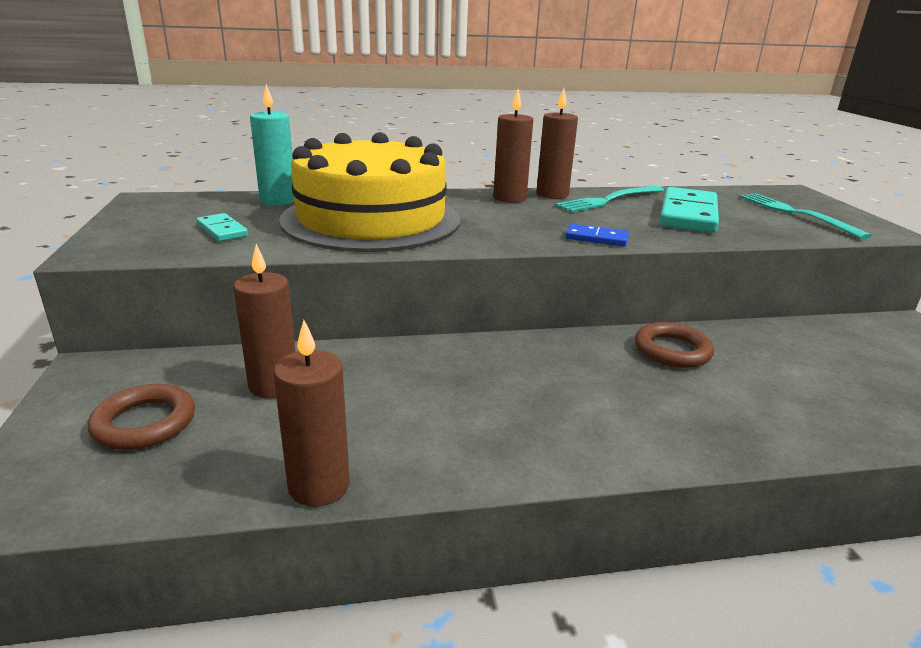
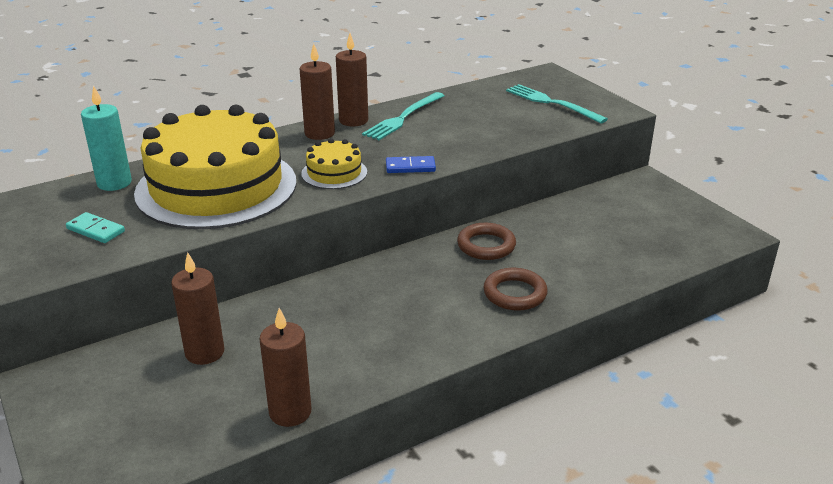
camera: 20 degrees left, 5 degrees up
brown ring [88,384,195,450] -> brown ring moved to [483,268,548,311]
turquoise domino [659,187,719,233] -> none
none -> yellow cake [301,138,367,189]

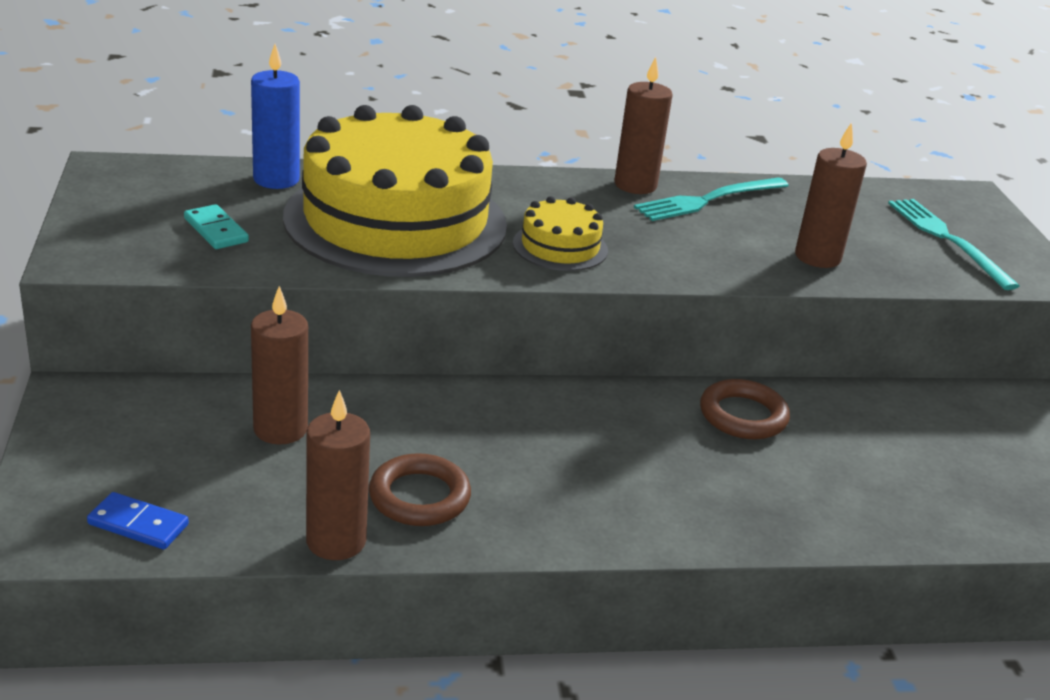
camera: 20 degrees right, 0 degrees up
turquoise candle [81,85,132,191] -> blue candle [251,44,300,189]
brown candle [300,44,335,140] -> brown candle moved to [795,122,867,268]
blue domino [386,156,436,173] -> blue domino moved to [87,492,189,549]
brown ring [483,268,548,311] -> brown ring moved to [369,453,471,526]

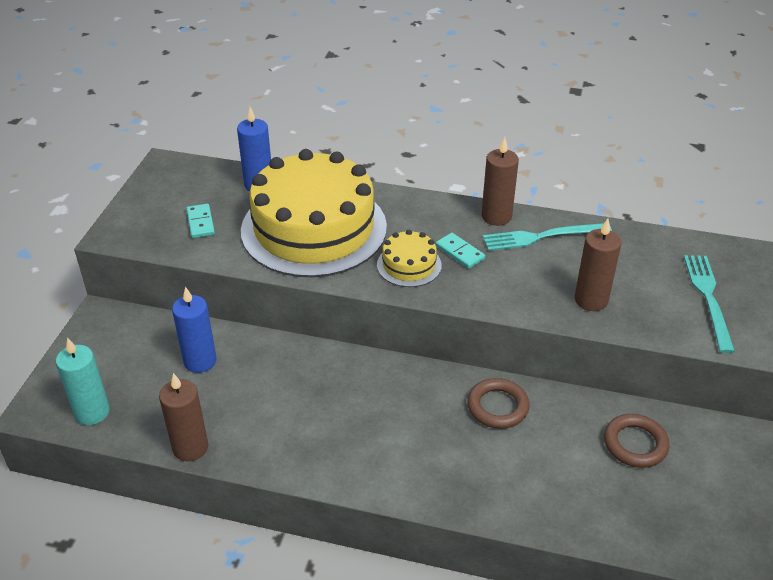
camera: 25 degrees right, 10 degrees up
blue domino [87,492,189,549] -> turquoise candle [56,337,110,425]
brown candle [251,286,308,445] -> blue candle [172,286,217,373]
brown ring [369,453,471,526] -> brown ring moved to [604,414,670,468]
none -> turquoise domino [436,233,485,269]

